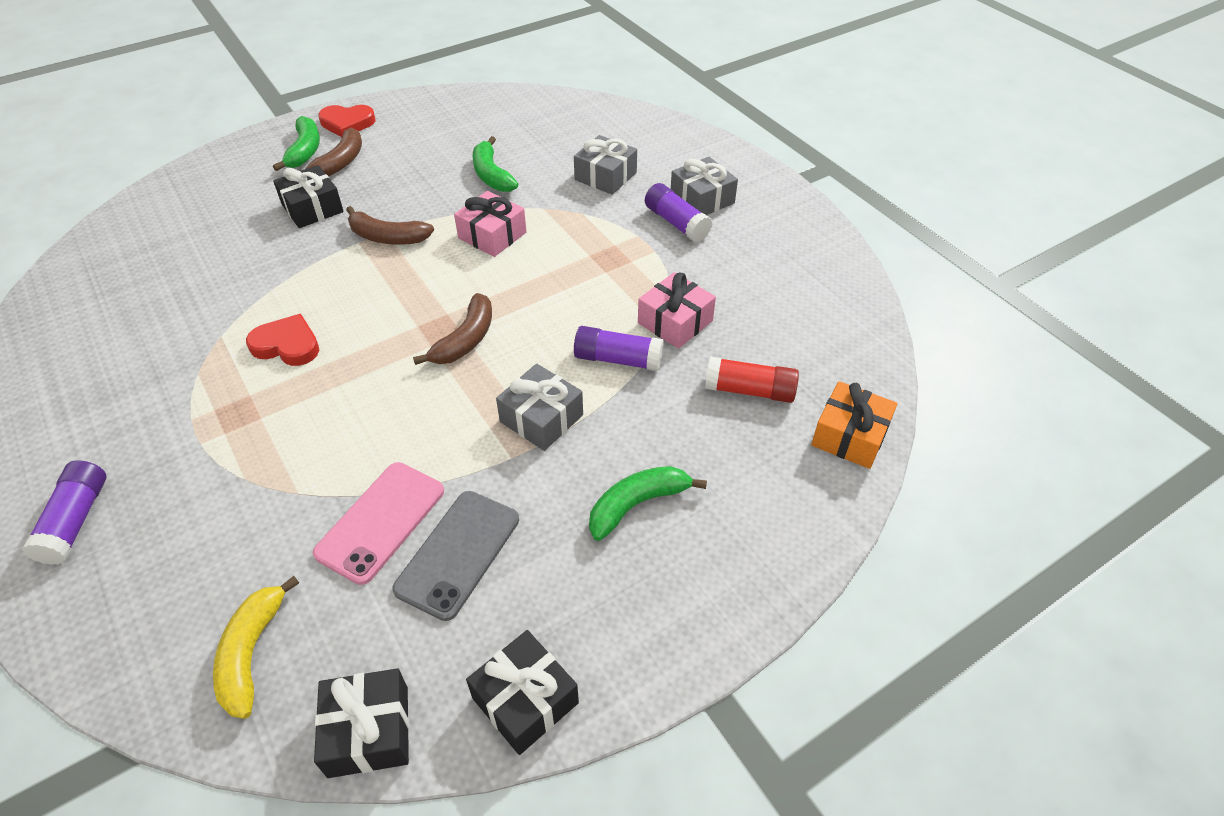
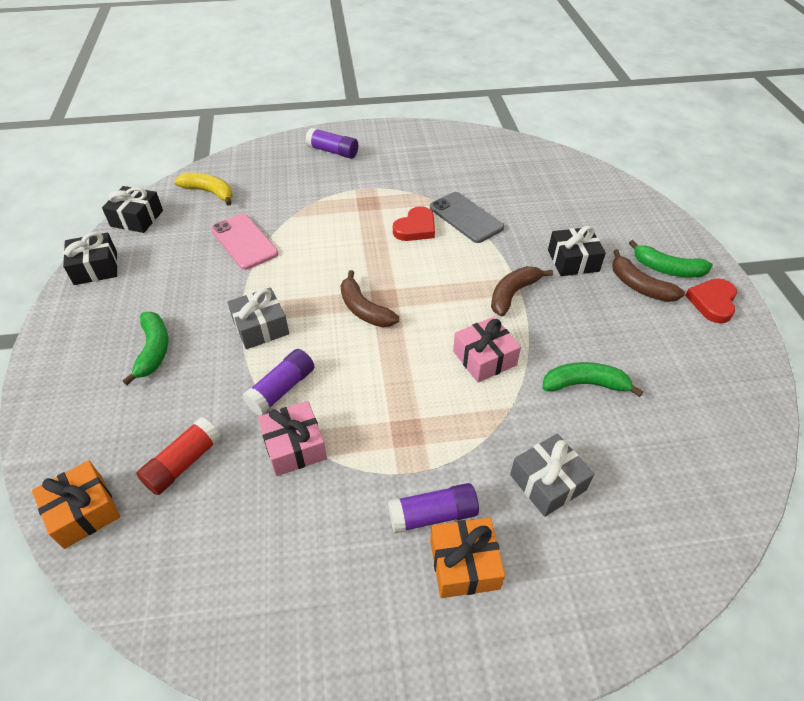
camera: 115 degrees right, 0 degrees up
grey phone [392,491,519,621] -> grey phone moved to [430,192,504,243]
grey gift [671,157,738,215] -> orange gift [430,518,505,598]

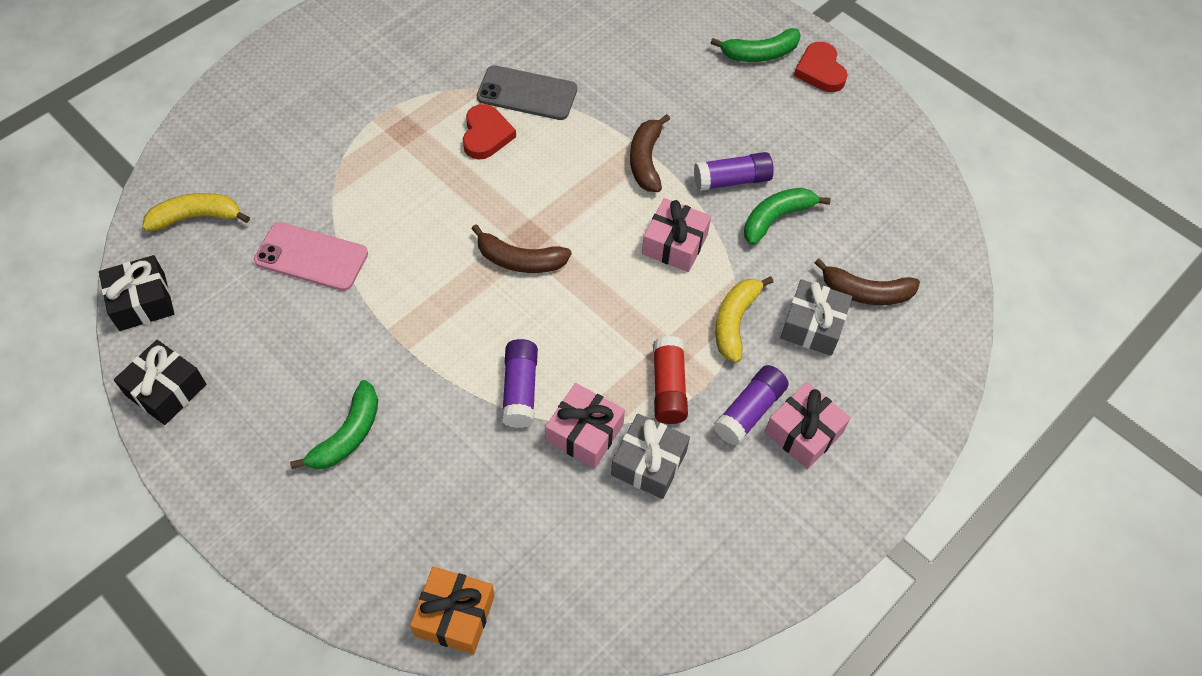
camera: 40 degrees left, 10 degrees up
green banana [122,312,168,385] -> green banana turned 75 degrees clockwise [290,380,378,469]
red glue stick [136,417,221,495] -> red glue stick moved to [653,336,688,424]
grey gift [227,287,289,349] -> grey gift moved to [611,414,690,499]
purple glue stick [305,128,358,159] -> purple glue stick moved to [694,152,774,191]
orange gift [430,518,505,598] -> pink gift [765,382,851,469]
black gift [548,226,606,276] -> none
brown banana [612,250,685,302] -> brown banana moved to [815,259,920,305]
none -> yellow banana [715,277,774,363]

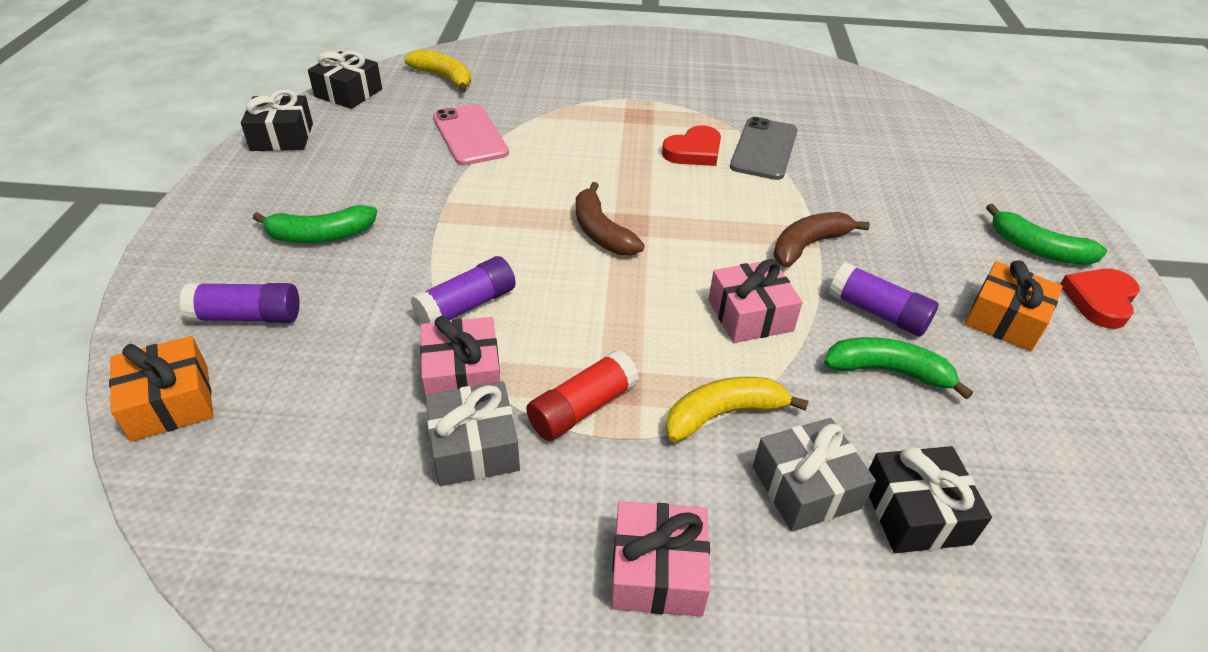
camera: 50 degrees right, 15 degrees down
grey phone [477,65,577,120] -> grey phone turned 45 degrees clockwise [730,117,797,180]
purple glue stick [713,365,789,446] -> purple glue stick moved to [179,283,300,323]
brown banana [815,259,920,305] -> black gift [869,446,992,553]
none -> orange gift [965,261,1063,351]

